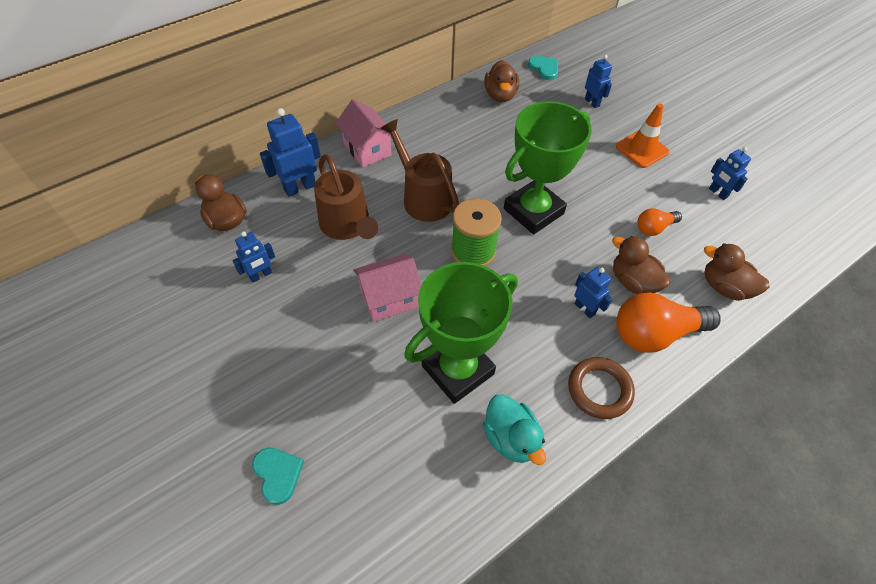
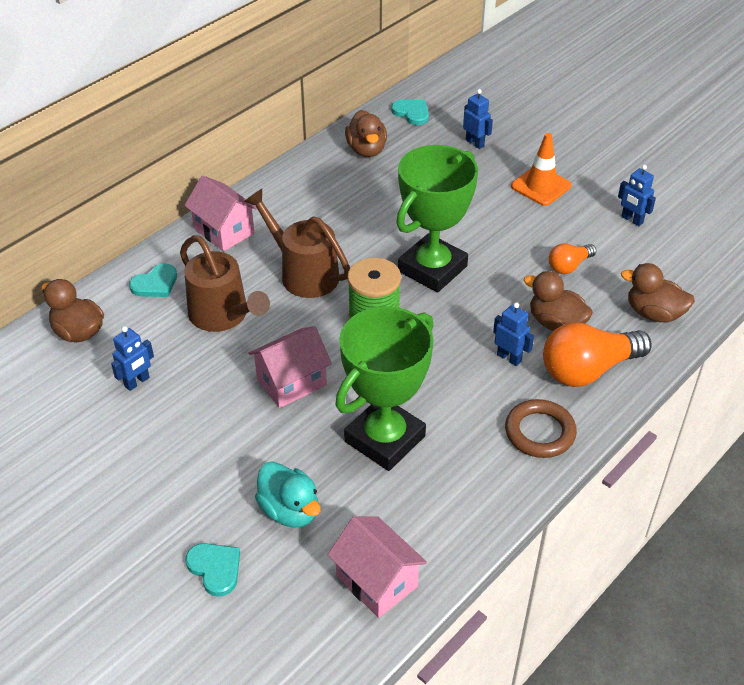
camera: 10 degrees left, 10 degrees down
blue robot [260,108,321,197] -> turquoise heart [129,263,177,297]
turquoise duck [483,394,546,465] -> turquoise duck moved to [255,461,321,528]
none -> pink house [327,516,427,618]

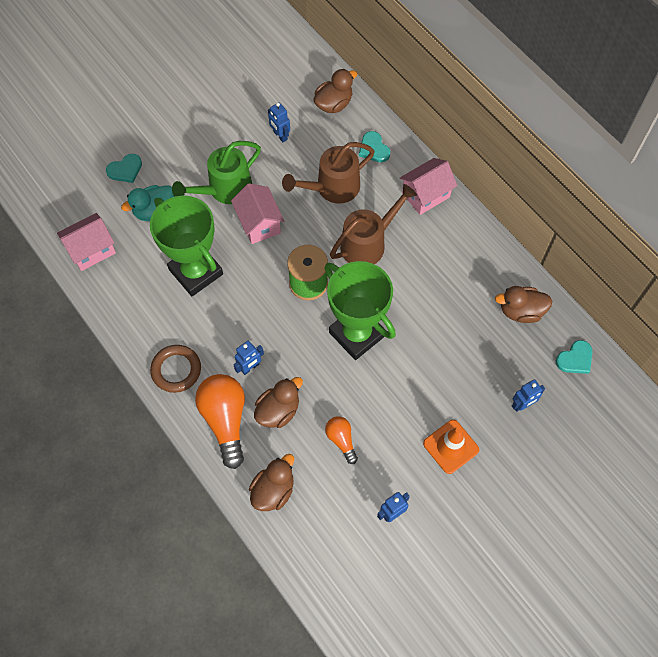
camera: 100 degrees right, 20 degrees up
none -> green watering can [172,141,261,204]

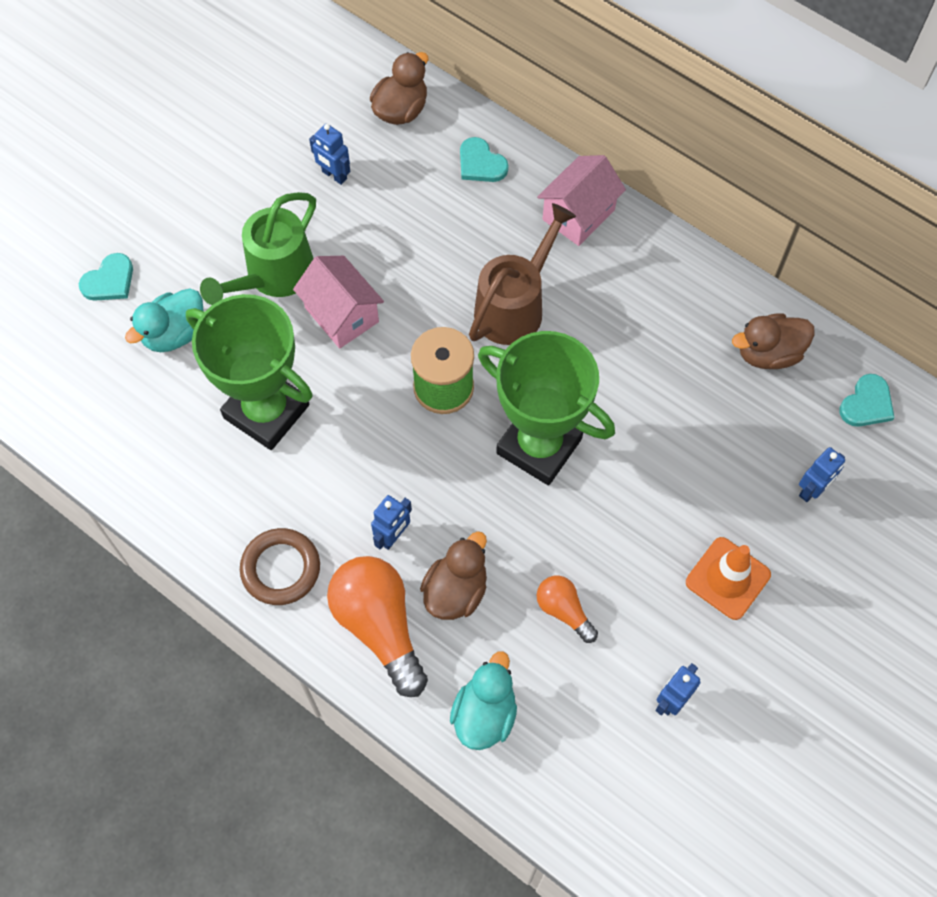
camera: 15 degrees left, 0 degrees up
pink house [57,213,116,271] -> none
brown duck [249,454,294,511] -> turquoise duck [450,651,517,750]
brown watering can [282,142,375,204] -> none

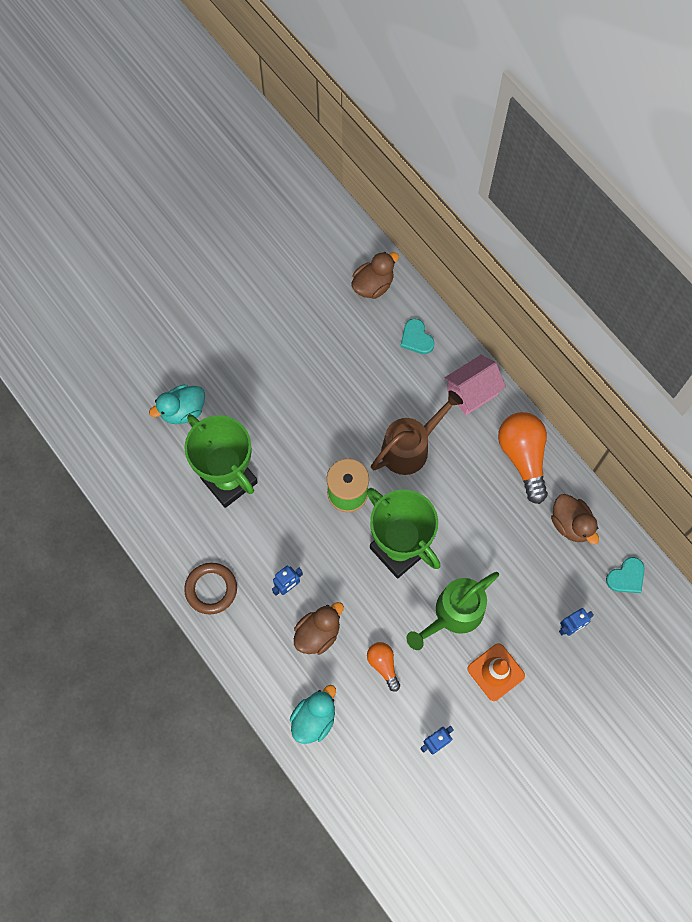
camera: 15 degrees right, 5 degrees up
turquoise heart [79,253,133,301] -> none
green watering can [200,192,316,305] -> green watering can moved to [407,572,499,650]
pink house [293,256,384,349] -> none
blue robot [309,123,350,185] -> none
orange light bulb [327,556,428,697] -> orange light bulb moved to [498,412,548,504]
brown duck [732,313,815,369] -> brown duck turned 120 degrees counterclockwise [551,494,599,545]

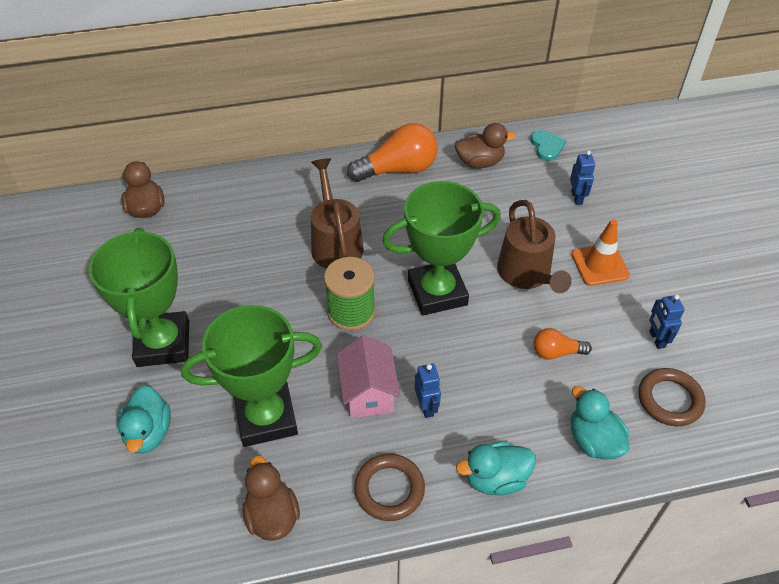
camera: 65 degrees left, 20 degrees down
brown duck [294,602,344,655] -> brown duck moved to [243,456,300,541]
turquoise heart [400,319,435,354] -> none
green watering can [407,572,499,650] -> brown watering can [497,200,572,293]
pink house [445,355,506,415] -> pink house moved to [337,335,400,418]
orange light bulb [498,412,548,504] -> orange light bulb turned 150 degrees clockwise [347,123,438,182]
none -> green trophy [89,228,189,367]
none -> turquoise duck [456,442,536,495]
none -> brown ring [638,368,706,426]

